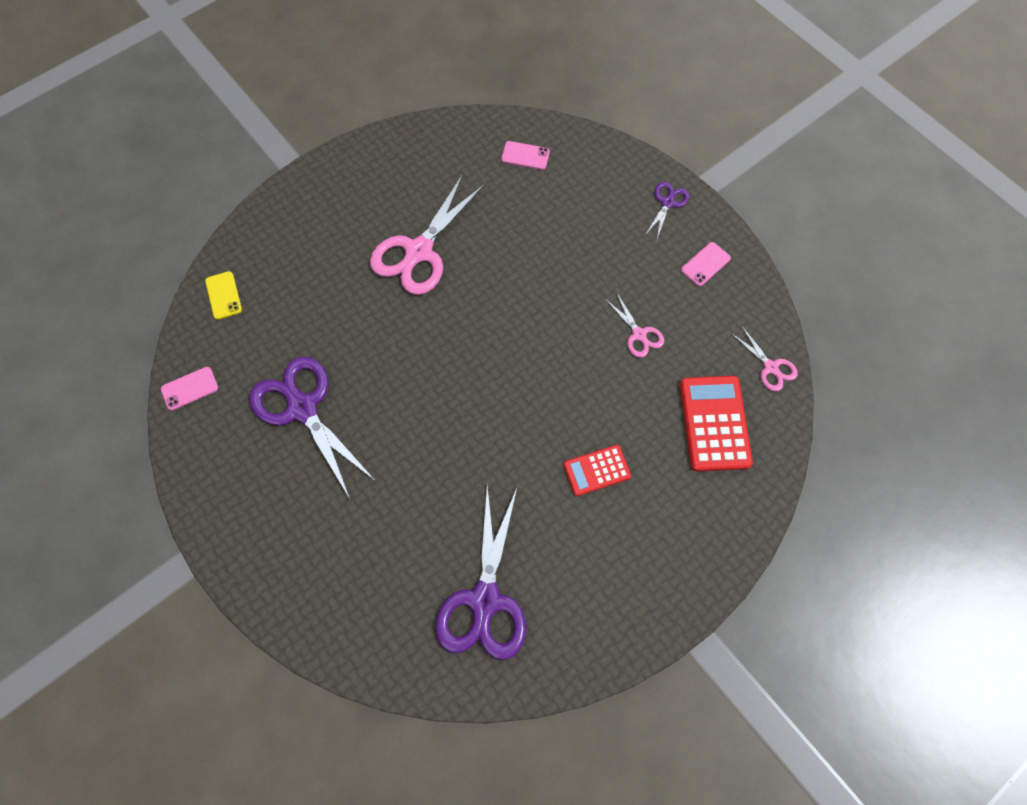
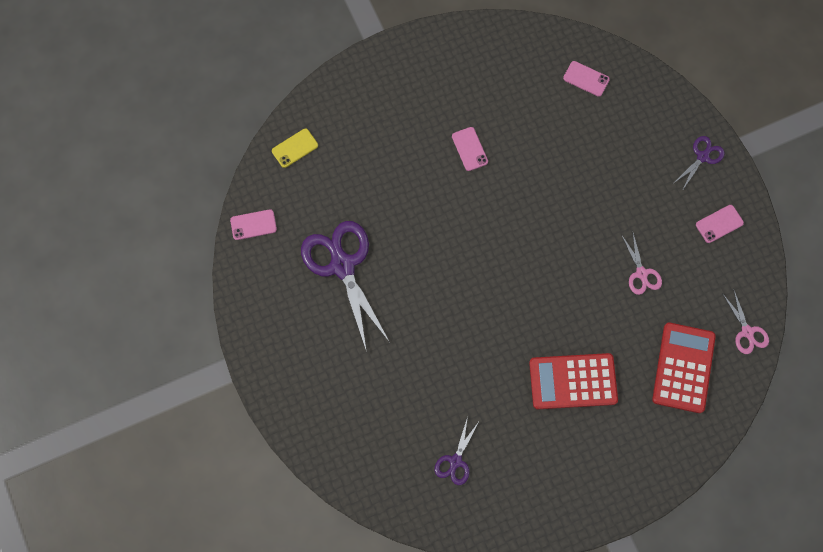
camera: 15 degrees right, 5 degrees up
yellow phone [205,271,242,320] -> yellow phone turned 60 degrees clockwise [272,128,318,168]
pink scissors [370,174,484,295] -> pink phone [452,127,488,171]
purple scissors [435,486,526,660] -> purple scissors [435,417,478,485], size x0.49
red calculator [563,445,631,496] -> red calculator [529,353,618,409], size x1.64

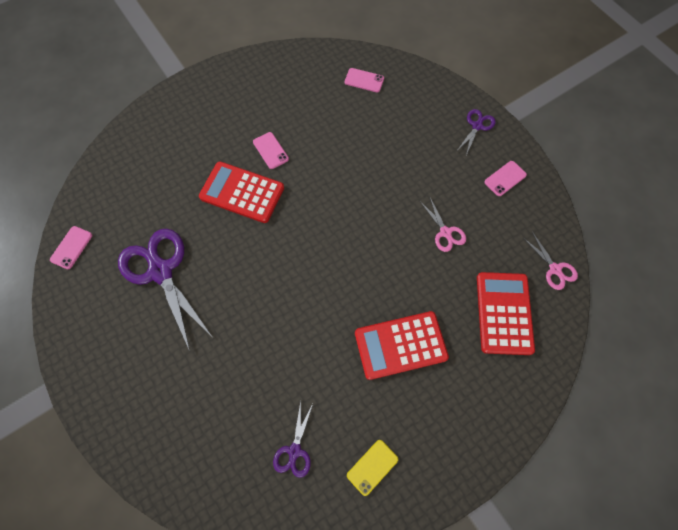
camera: 10 degrees left, 5 degrees down
pink phone [230,209,277,240] -> pink phone turned 45 degrees counterclockwise [50,226,92,269]
yellow phone [272,128,318,168] -> yellow phone moved to [347,440,398,496]
none -> red calculator [199,162,284,223]

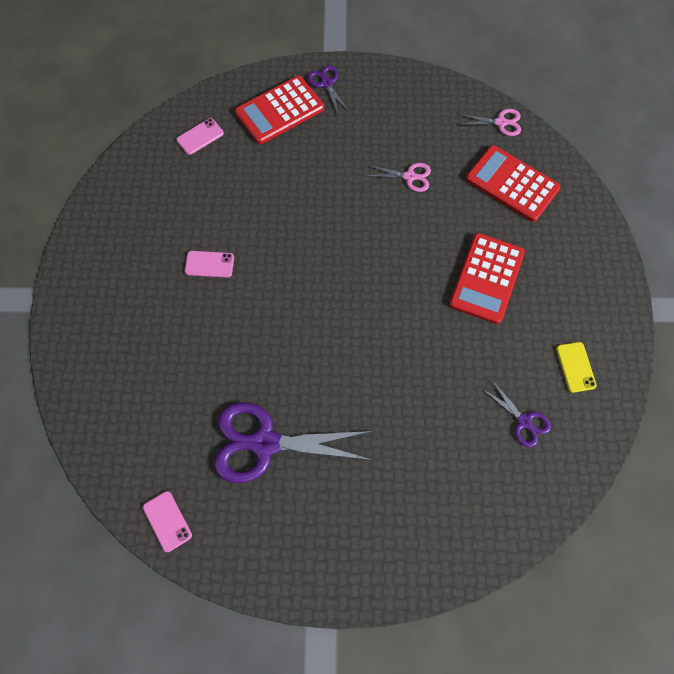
camera: 55 degrees left, 0 degrees up
red calculator [199,162,284,223] -> red calculator moved to [235,76,324,144]
pink phone [484,161,527,196] -> none

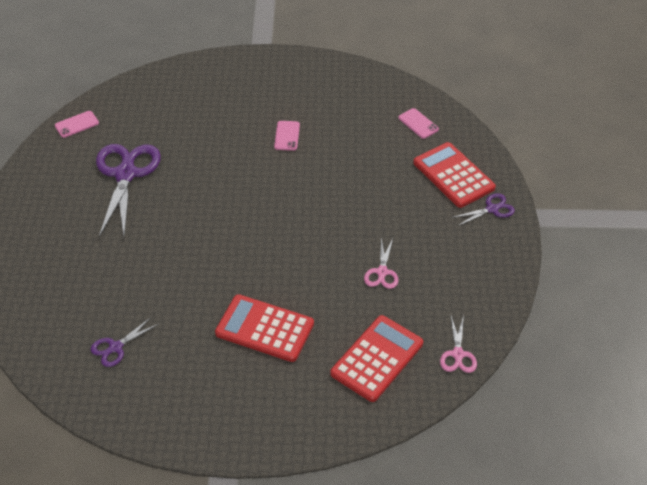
camera: 90 degrees right, 20 degrees down
yellow phone [556,342,597,393] -> none

